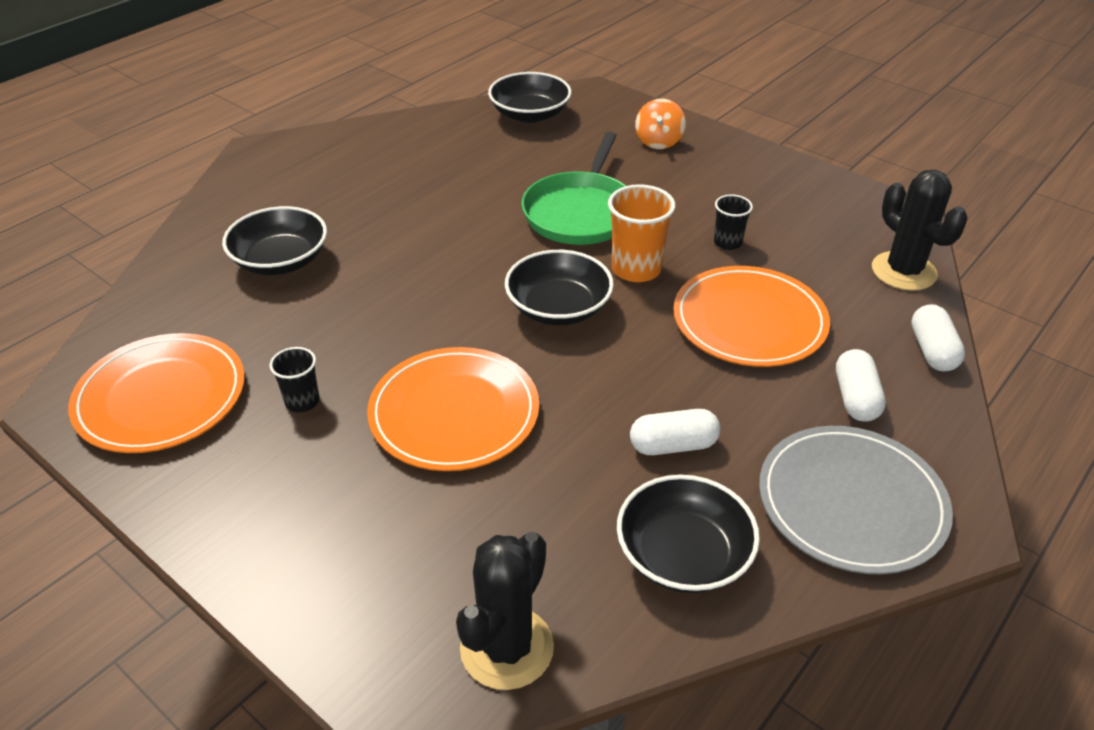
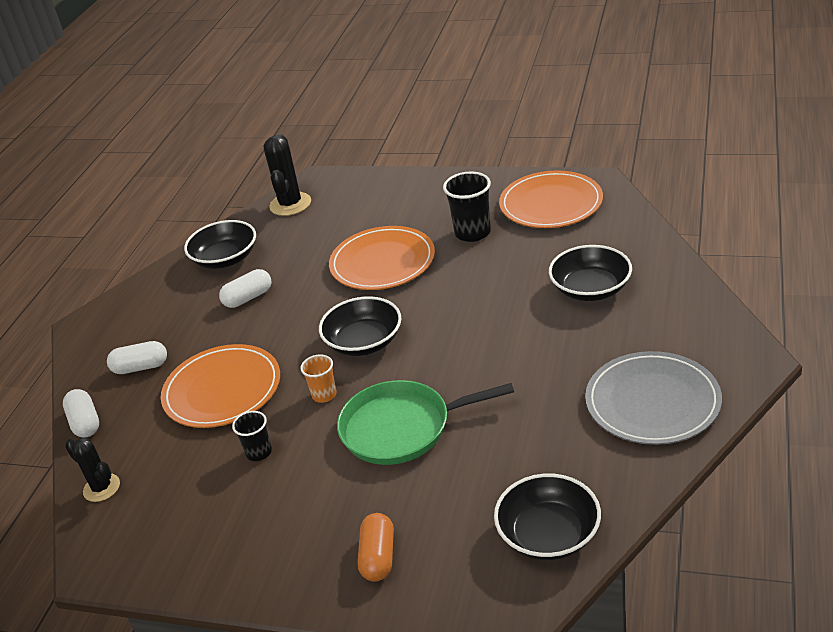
camera: 160 degrees right, 5 degrees down
black cup [270,347,320,412] -> black cup [443,171,491,242], size x1.69
green pan [521,131,626,245] -> green pan turned 90 degrees counterclockwise [337,380,514,465]
orange cup [608,184,675,282] -> orange cup [300,354,337,403], size x0.59
orange spinning top [635,99,686,149] -> orange capsule [358,513,394,582]
grey plate [759,426,953,575] -> grey plate moved to [585,351,722,445]
white capsule [836,349,886,422] -> white capsule turned 75 degrees counterclockwise [107,341,167,374]
black cactus [872,170,968,291] -> black cactus [65,438,120,502], size x0.65

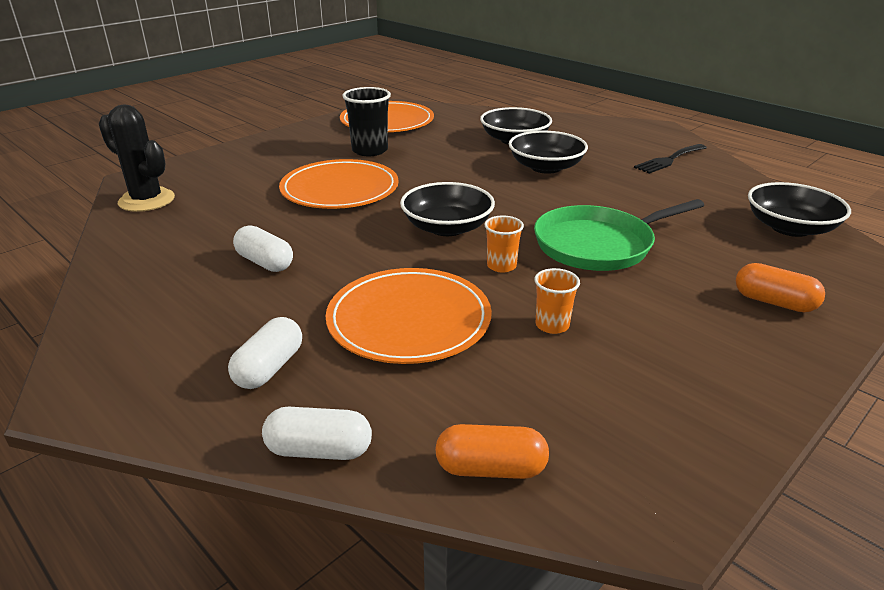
camera: 65 degrees left, 5 degrees down
black cactus [65,438,120,502] -> orange capsule [435,424,549,479]
black bowl [184,220,256,269] -> black bowl moved to [509,131,588,174]
white capsule [219,269,271,308] -> white capsule turned 45 degrees counterclockwise [233,225,293,272]
black cup [232,411,272,461] -> orange cup [534,268,580,334]
green pan [337,380,514,465] -> green pan turned 45 degrees clockwise [534,199,704,271]
grey plate [585,351,722,445] -> black fork [634,144,707,174]

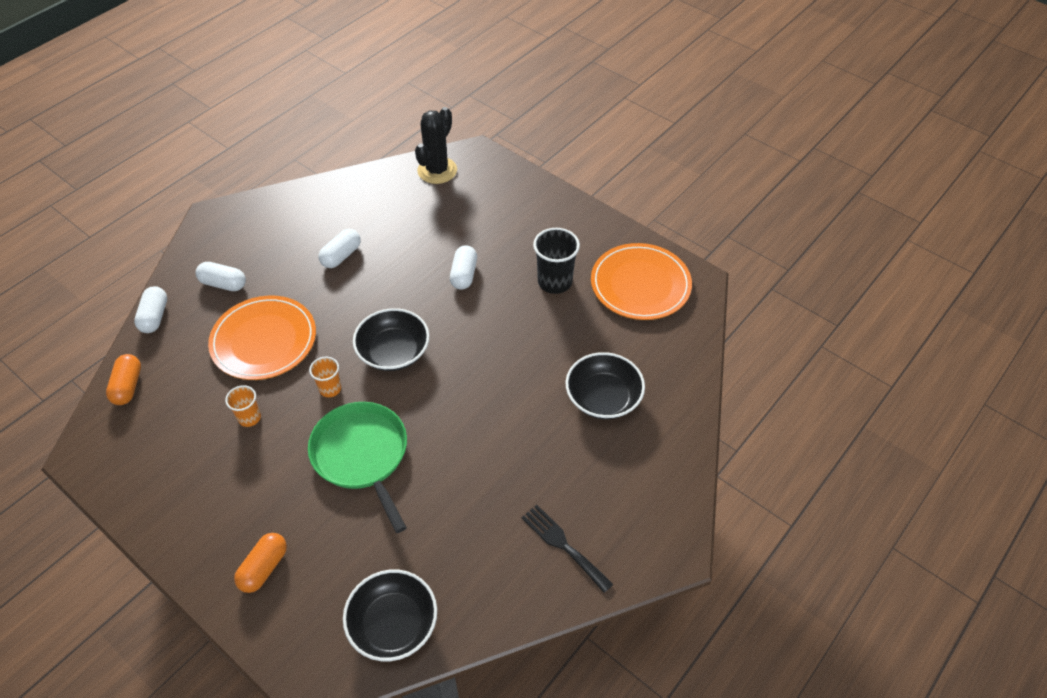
camera: 85 degrees right, 20 degrees up
orange plate [279,159,399,209] -> white capsule [450,245,477,290]
black bowl [509,131,588,174] -> none

